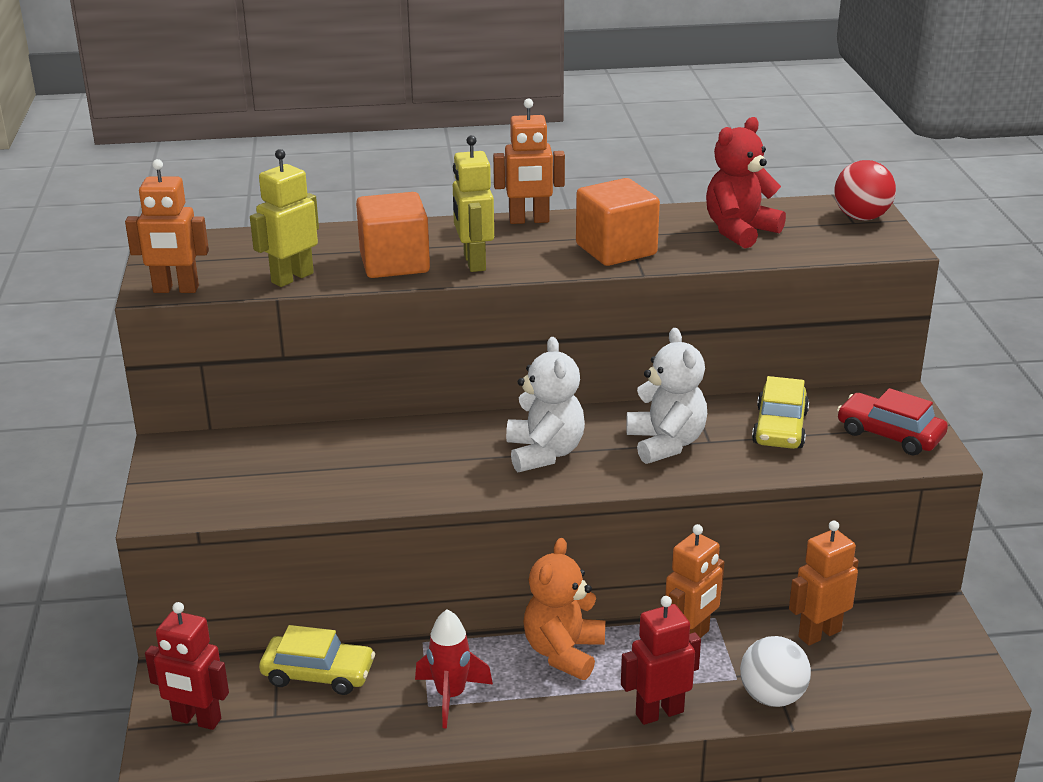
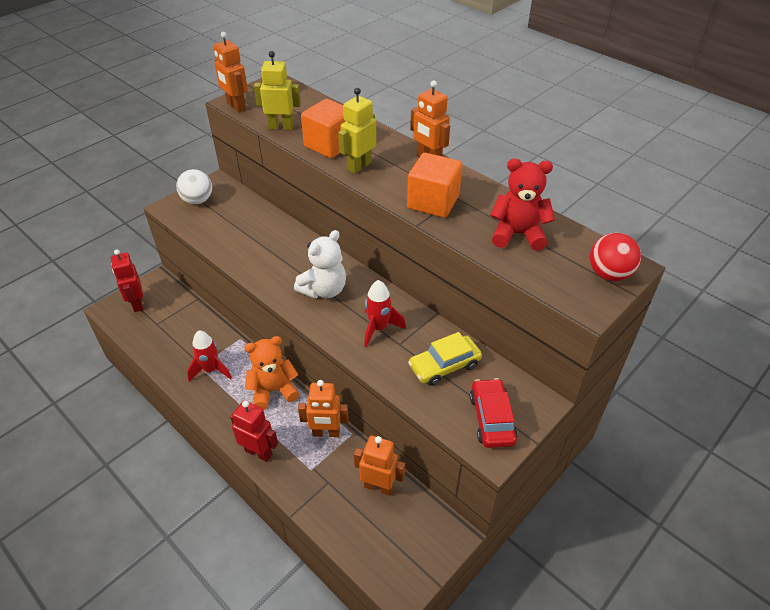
camera: 50 degrees right, 15 degrees up
yellow car [259,625,375,695] -> none
white teddy bear [626,328,707,464] -> red rocket [364,280,406,347]
white ball [740,636,811,707] -> white ball moved to [176,169,212,204]

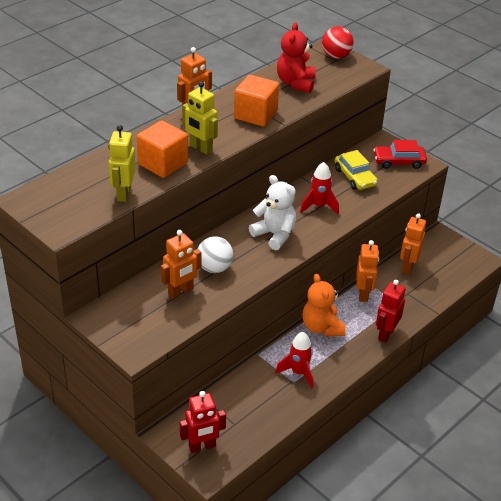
camera: 90 degrees left, 5 degrees down
white ball [176,169,212,204] -> white ball moved to [198,236,233,273]
orange robot [213,32,248,112] -> orange robot moved to [161,230,201,299]

